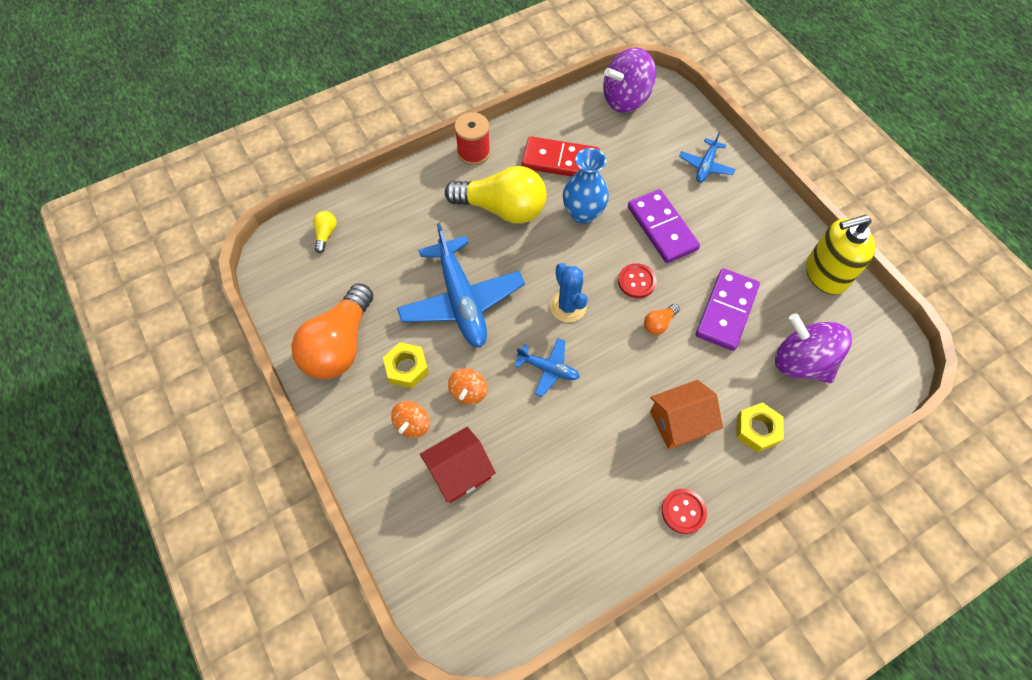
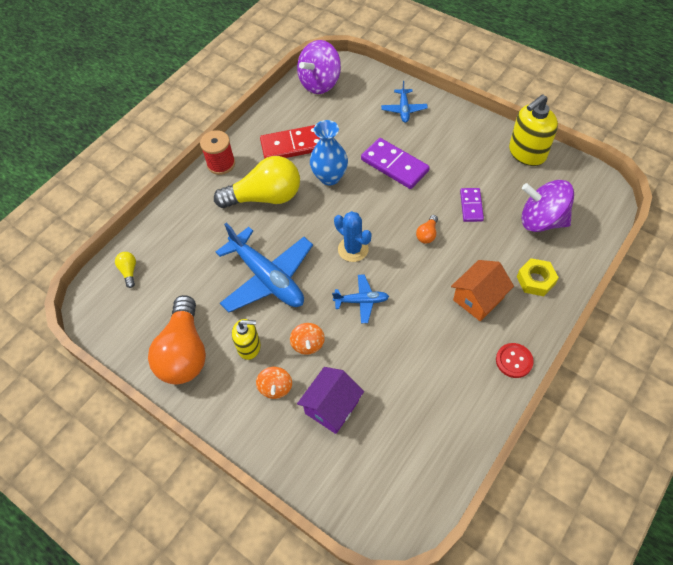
camera: 20 degrees left, 5 degrees down
yellow nut [383,342,429,389] -> yellow soap dispenser [232,319,261,360]
red house [420,427,496,503] -> purple house [297,367,364,434]
red button [618,263,657,298] -> none
purple domino [696,268,760,351] -> purple domino [460,188,484,222], size x0.59

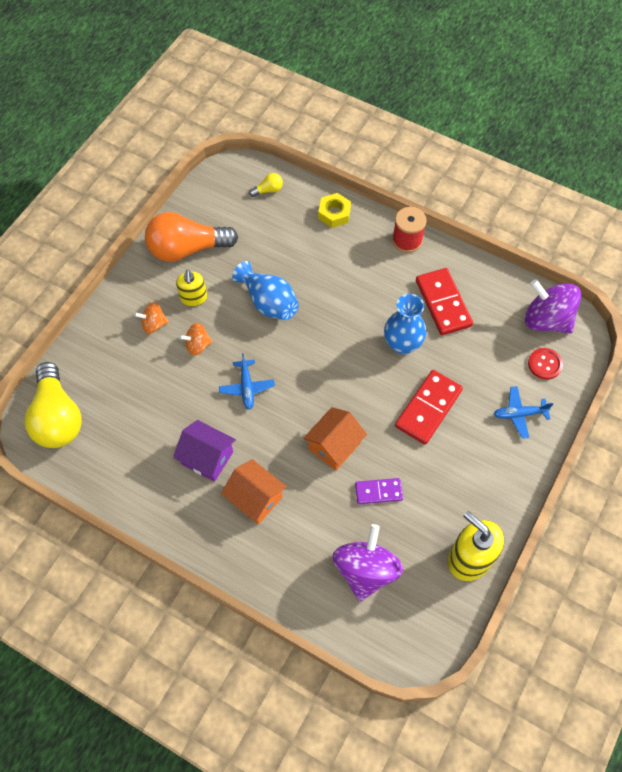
camera: 80 degrees right, 5 degrees up
yellow light bulb [214,156,300,208] -> yellow light bulb moved to [24,362,82,448]
blue plane [216,223,313,312] -> blue vase [232,261,299,320]
purple house [297,367,364,434] -> purple house moved to [173,420,236,482]
blue cactus [334,211,372,262] -> none
purple domino [361,138,430,189] -> red domino [395,370,463,445]
orange light bulb [416,215,438,244] -> orange house [303,407,367,471]
red button [496,343,534,378] -> red button moved to [528,348,563,380]
yellow nut [517,258,559,296] -> yellow nut moved to [318,193,351,228]

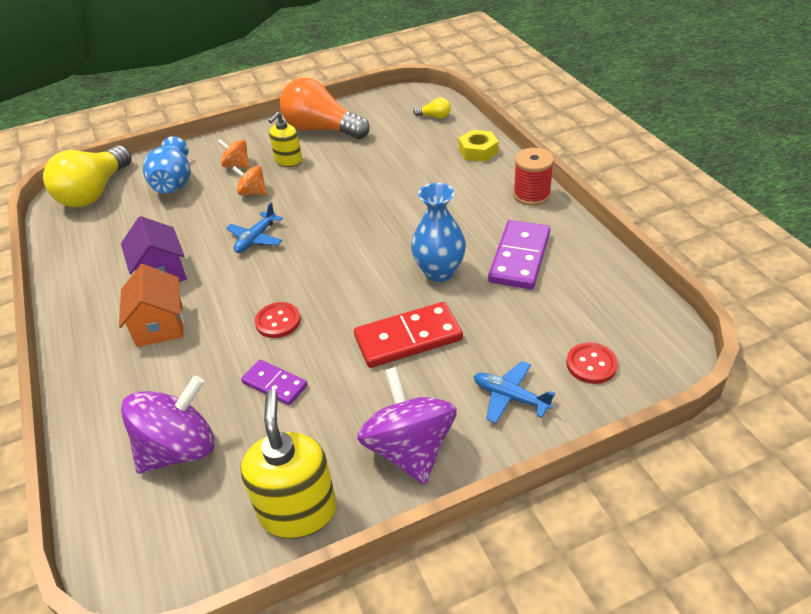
camera: 40 degrees right, 20 degrees down
blue vase [232,261,299,320] -> blue vase moved to [143,136,190,193]
orange house [303,407,367,471] -> red button [255,302,301,338]
red domino [416,268,473,335] -> purple domino [488,220,550,289]
purple spinning top [525,279,581,334] -> purple spinning top moved to [357,367,457,484]

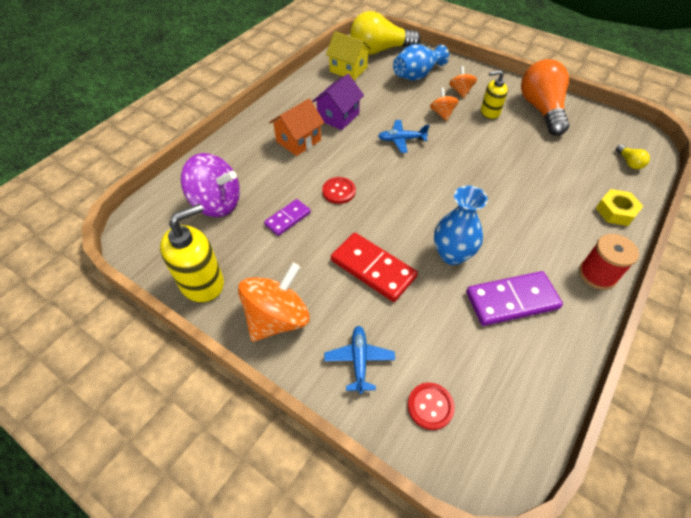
camera: 55 degrees right, 10 degrees up
purple domino [241,360,308,405] -> purple domino turned 45 degrees clockwise [264,199,311,236]
purple spinning top [357,367,457,484] -> orange spinning top [238,263,310,342]
none -> yellow house [326,31,372,80]

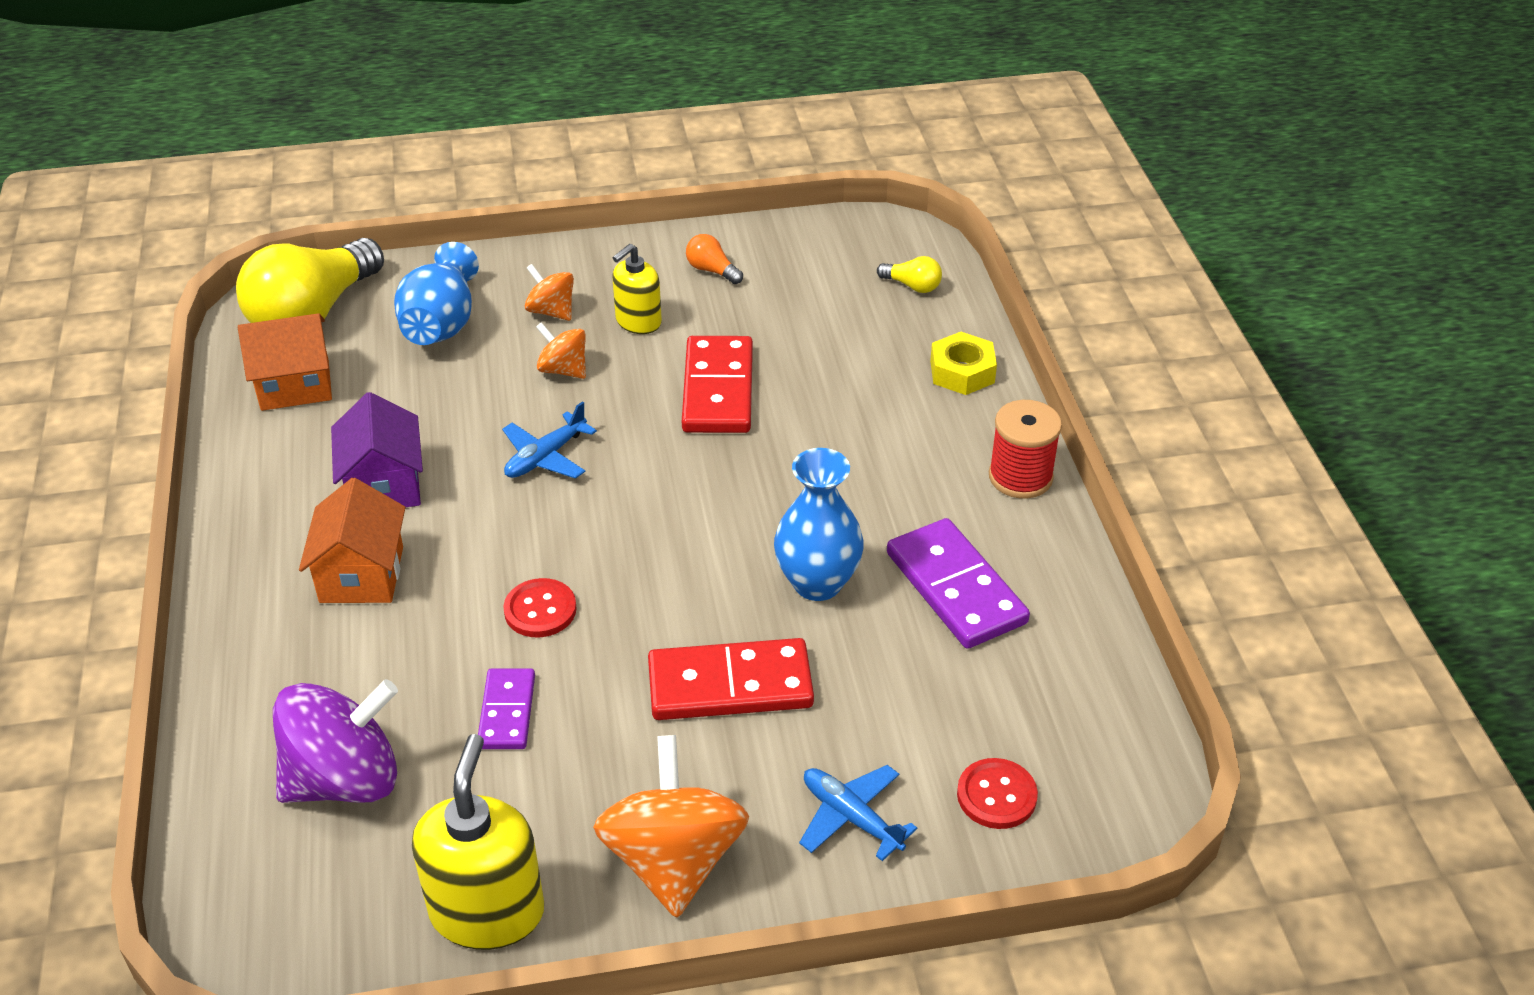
camera: 45 degrees left, 10 degrees down
yellow house [326,31,372,80] -> orange house [238,313,332,411]
purple domino [466,271,563,326] -> purple domino turned 60 degrees counterclockwise [887,518,1030,649]
orange light bulb [521,59,569,136] -> orange light bulb [686,234,743,284], size x0.41
none -> red domino [682,336,753,433]

